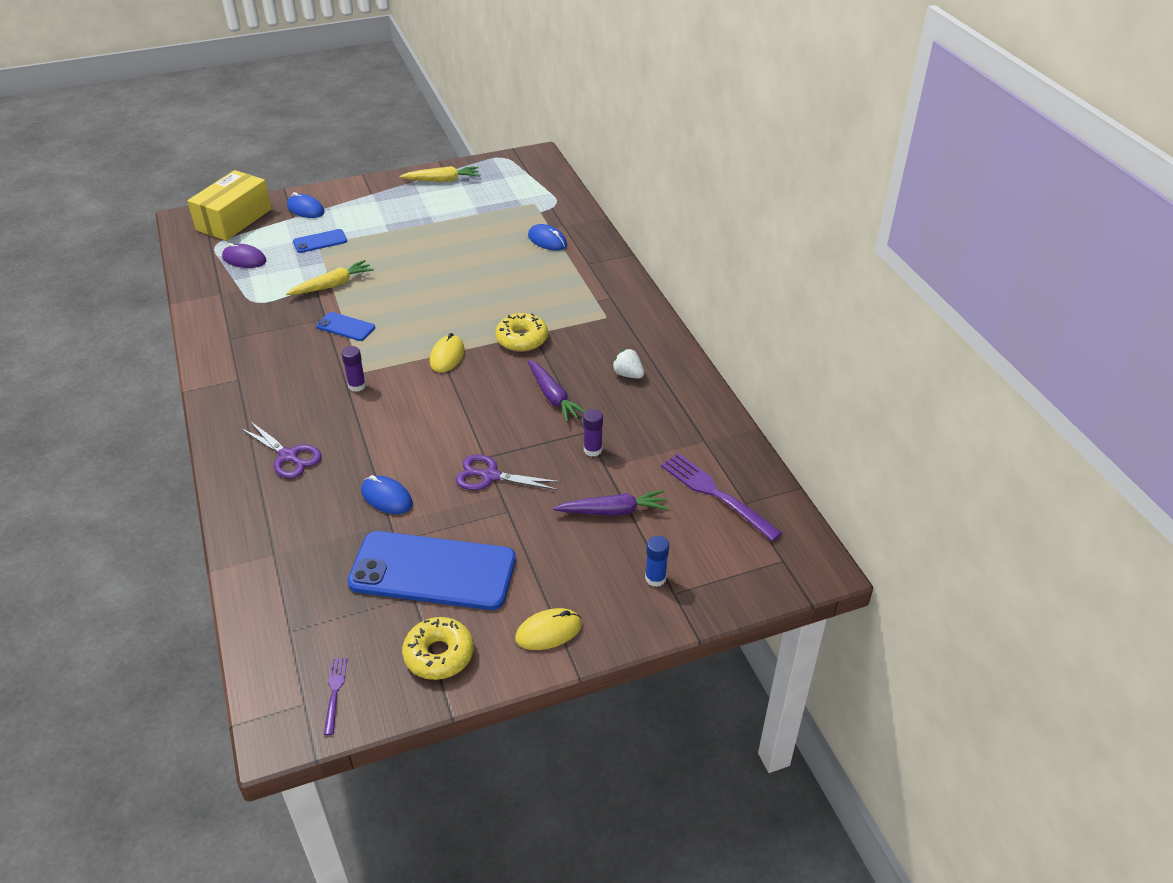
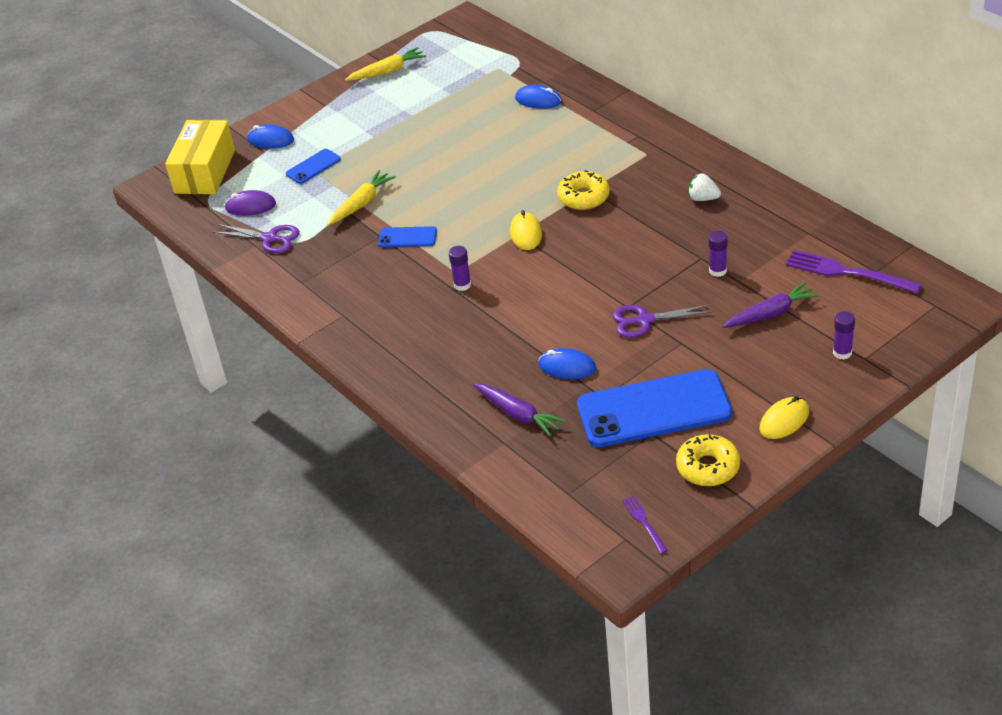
camera: 15 degrees left, 0 degrees up
purple scissors [240,421,322,478] -> purple scissors moved to [213,224,300,253]
purple carrot [528,360,586,422] -> purple carrot moved to [473,383,566,437]
blue glue stick [645,536,669,587] -> purple glue stick [833,311,855,360]

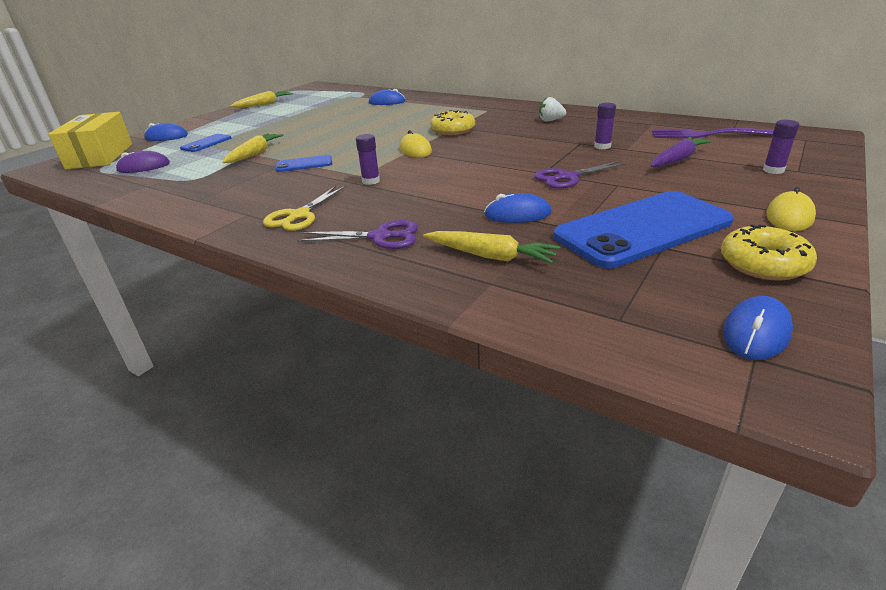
camera: 20 degrees left, 10 degrees down
purple scissors [213,224,300,253] -> purple scissors moved to [297,220,418,249]
purple carrot [473,383,566,437] -> yellow carrot [423,231,560,264]
purple fork [622,496,668,554] -> blue mouse [723,296,793,360]
none -> yellow scissors [263,186,346,231]

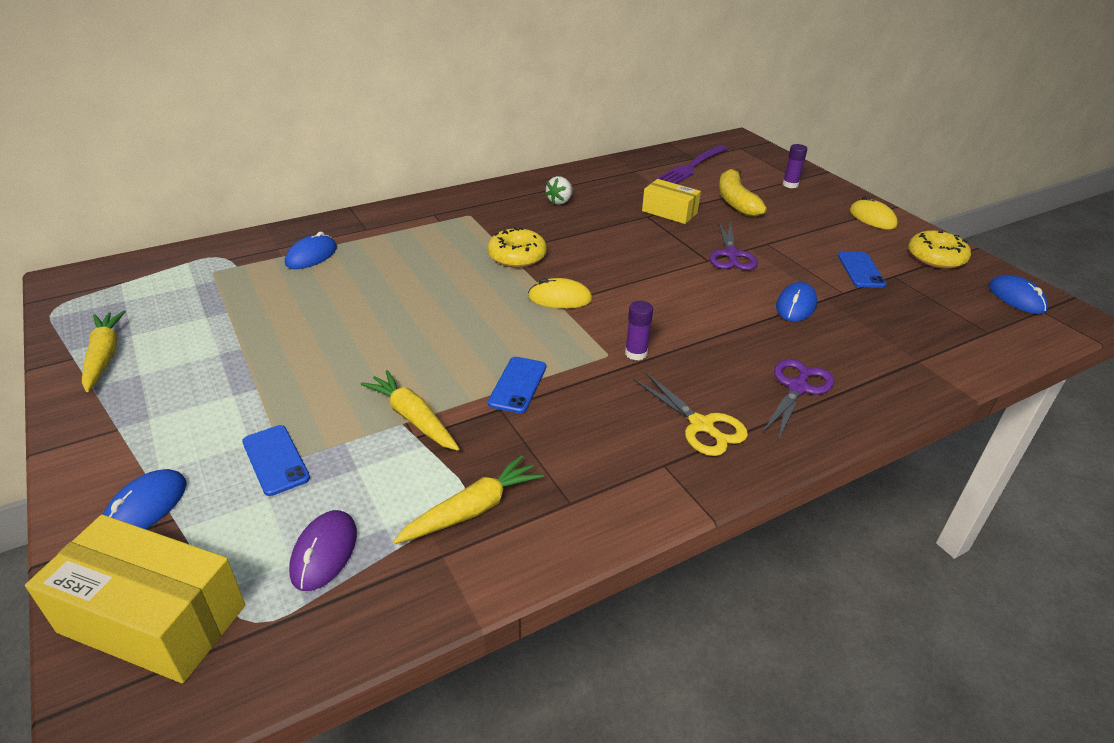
camera: 65 degrees left, 5 degrees up
yellow carrot [423,231,560,264] -> yellow carrot moved to [393,455,544,544]
blue phone [553,191,734,269] -> blue phone [838,252,886,288], size x0.45
purple glue stick [594,103,616,149] -> yellow box [642,179,701,224]
purple carrot [651,137,712,167] -> yellow banana [719,168,767,217]

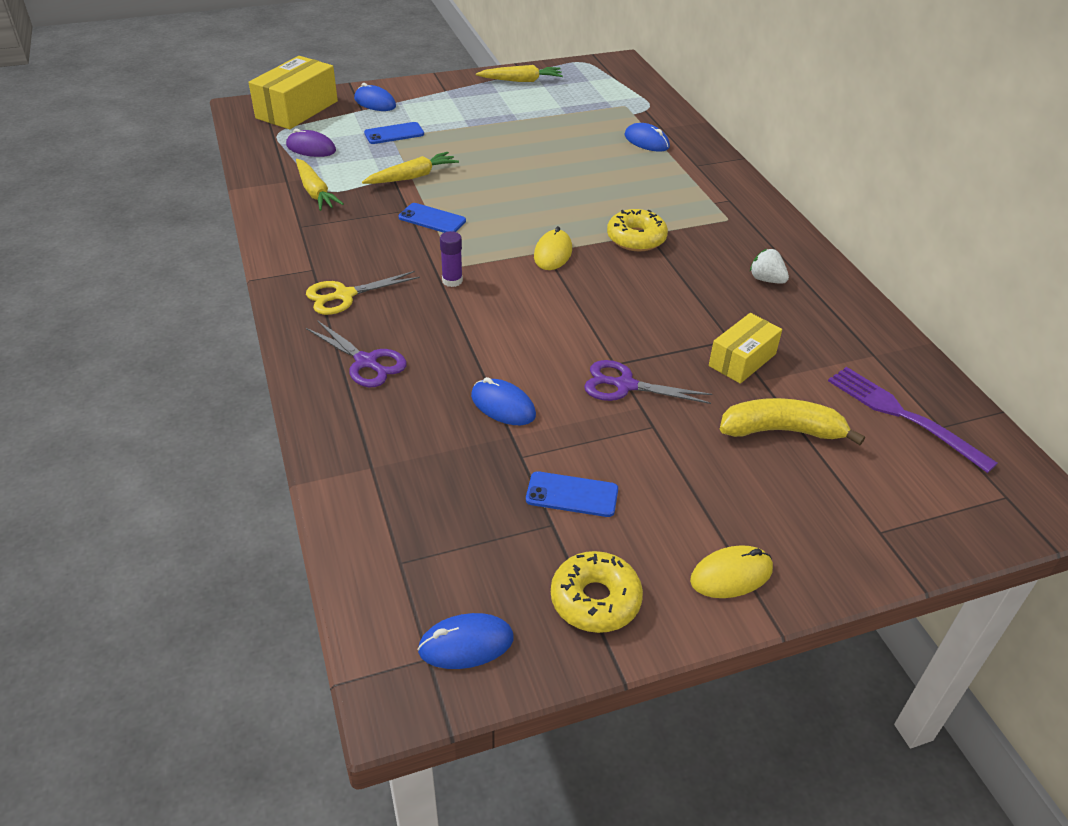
camera: 100 degrees right, 5 degrees up
purple glue stick [783,144,807,188] -> none

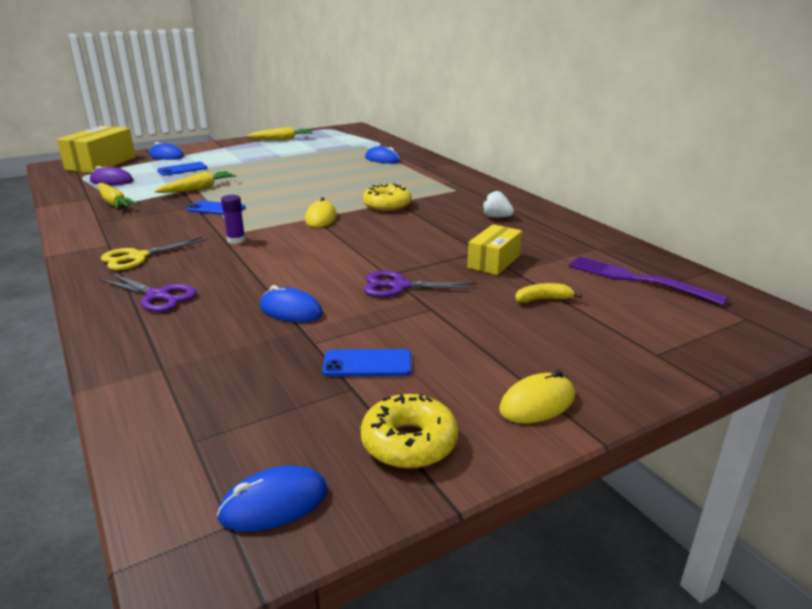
camera: 10 degrees left, 15 degrees down
yellow banana [719,398,865,445] -> yellow banana [515,283,582,303], size x0.54

